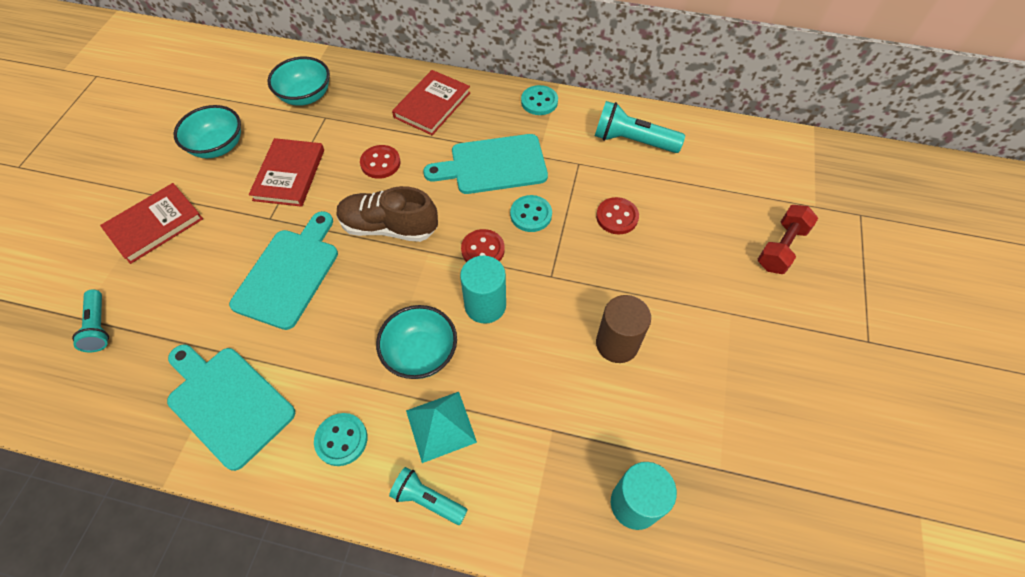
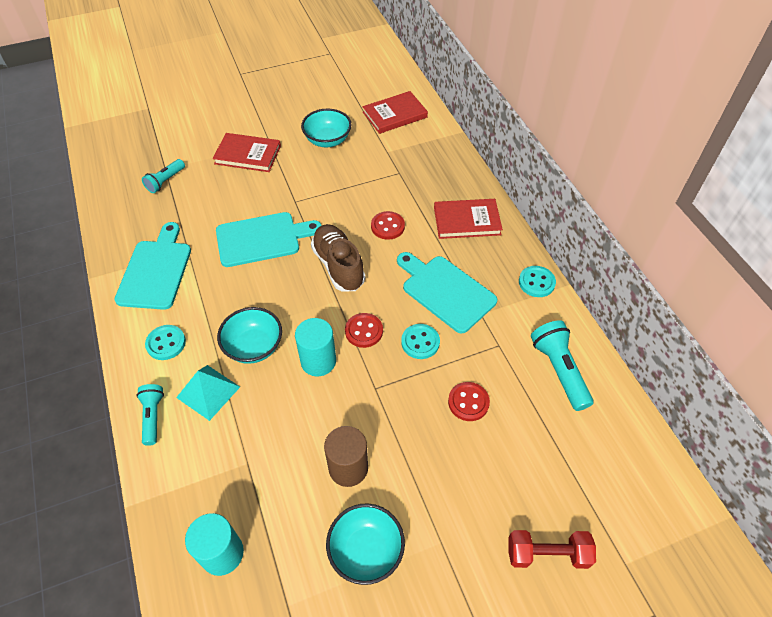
camera: 55 degrees right, 5 degrees down
red book [249,138,324,207] -> red book moved to [363,91,428,134]
turquoise bowl [268,57,330,106] -> turquoise bowl moved to [326,504,405,585]

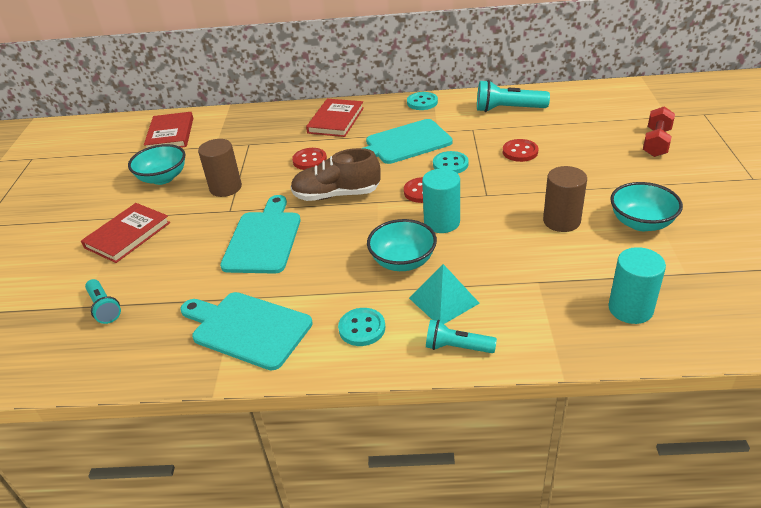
camera: 65 degrees left, 15 degrees down
none -> brown cylinder [198,139,242,197]

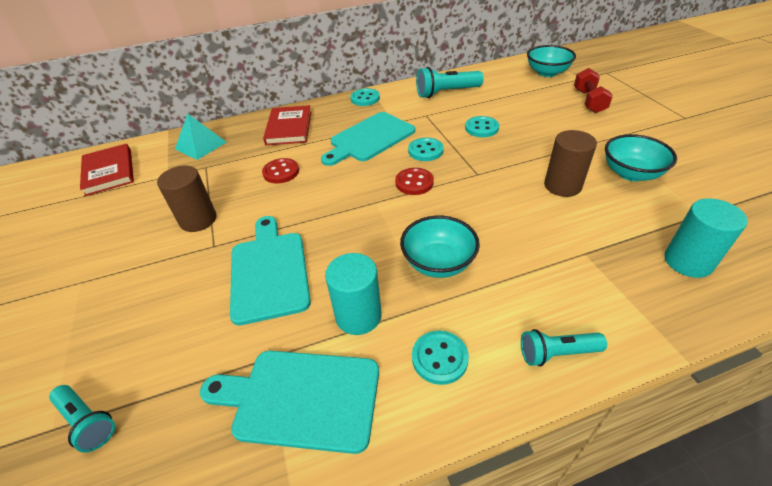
camera: 20 degrees left, 5 degrees up
red book [81,203,170,263] -> none
turquoise bowl [128,144,186,185] -> turquoise bowl moved to [527,45,576,77]
brown shoe [290,148,380,201] -> none
turquoise pyramid [409,264,480,324] -> turquoise pyramid moved to [175,113,227,160]
turquoise cylinder [422,169,460,233] -> turquoise cylinder moved to [325,253,382,335]
red button [503,139,538,162] -> turquoise button [465,116,499,137]

